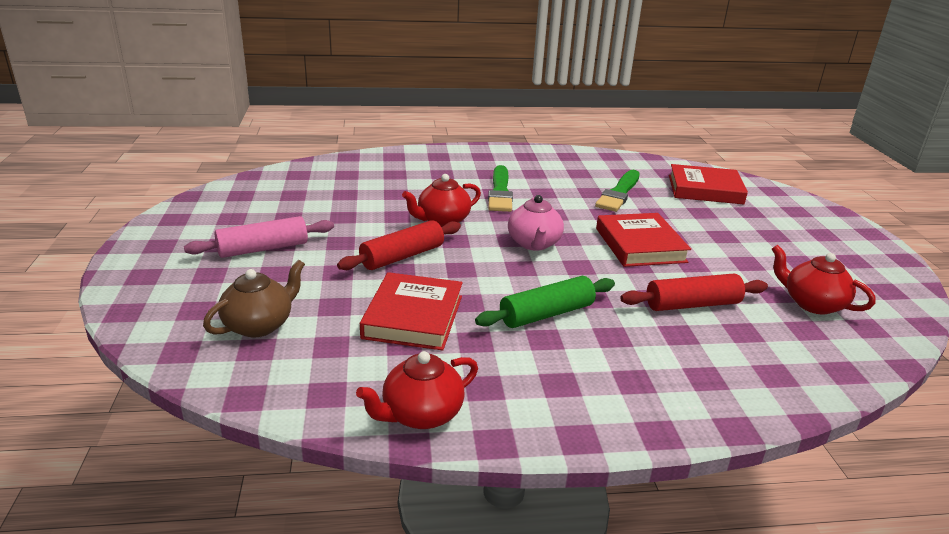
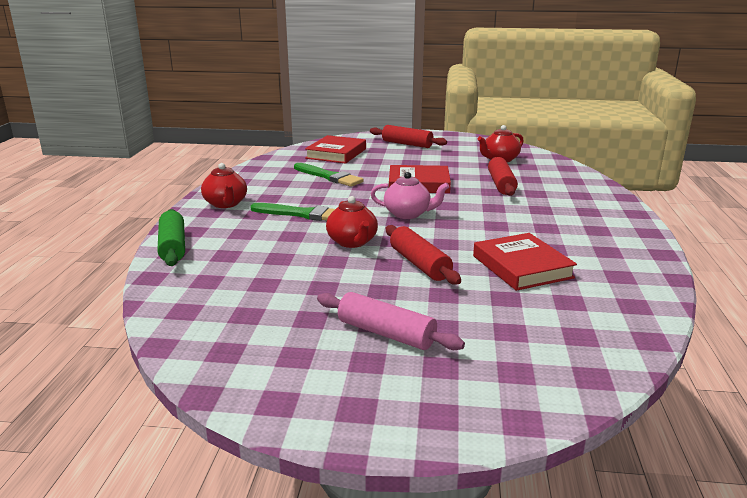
camera: 75 degrees left, 5 degrees down
pink rolling pin [184,216,334,258] -> pink rolling pin turned 45 degrees counterclockwise [317,292,465,350]
brown teapot [203,260,305,337] -> none
red teapot [356,351,478,429] -> red teapot moved to [201,163,247,208]
red book [360,272,463,351] -> red book turned 45 degrees clockwise [473,233,577,291]
green rolling pin [475,276,615,328] -> green rolling pin moved to [157,209,185,266]
none -> red rolling pin [370,125,447,148]

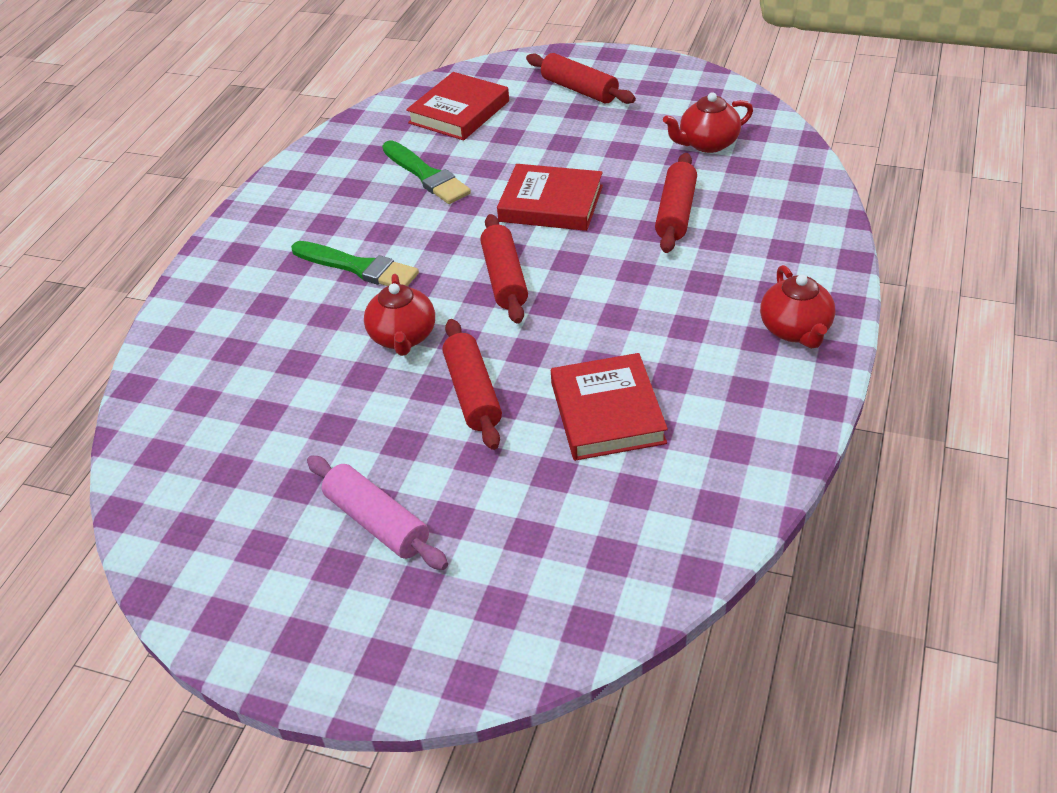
camera: 15 degrees right, 20 degrees up
green rolling pin [157,209,185,266] -> none
red teapot [201,163,247,208] -> red teapot moved to [760,265,835,349]
pink teapot [371,172,449,219] -> red rolling pin [480,214,528,324]

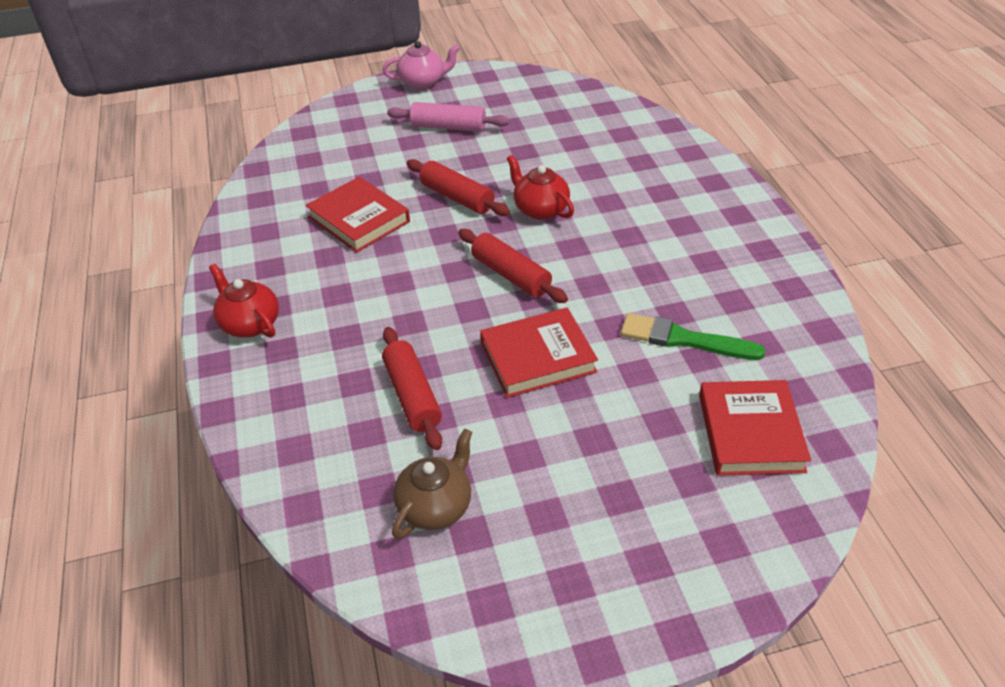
camera: 145 degrees right, 0 degrees up
green brush [291,241,419,286] -> none
red rolling pin [526,53,636,104] -> none
red teapot [663,92,753,153] -> brown teapot [392,429,472,539]
none -> pink teapot [383,41,460,89]

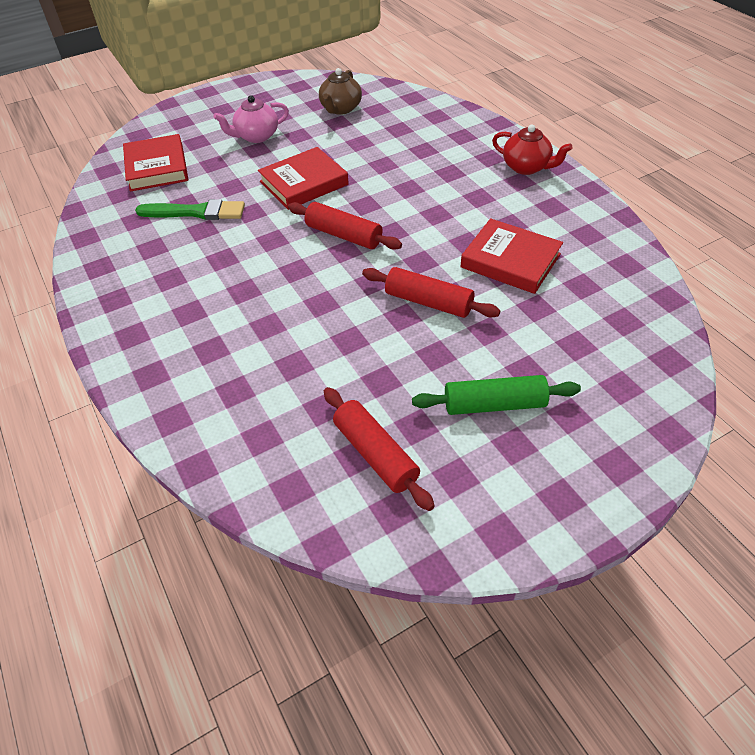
camera: 165 degrees right, 5 degrees up
red rolling pin [382,327,442,450] -> red rolling pin moved to [324,387,435,511]
pink teapot [383,41,460,89] -> pink teapot moved to [214,95,289,143]
pink rolling pin [387,102,510,132] -> green rolling pin [412,375,581,415]
red teapot [507,155,574,220] -> none

